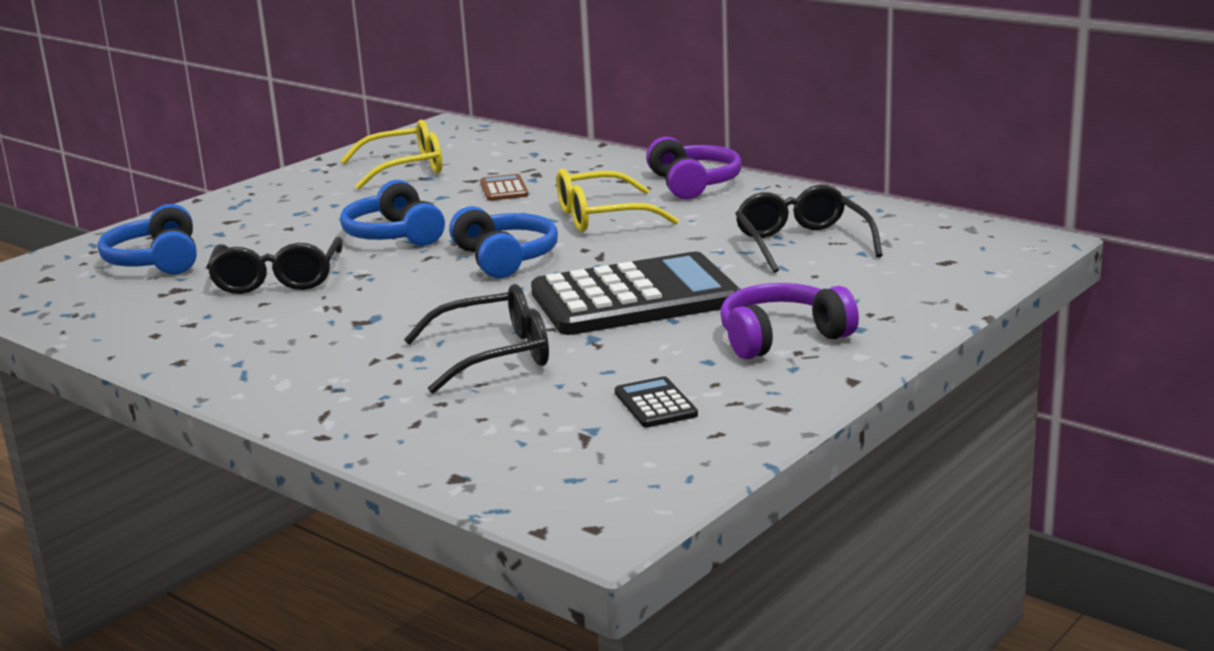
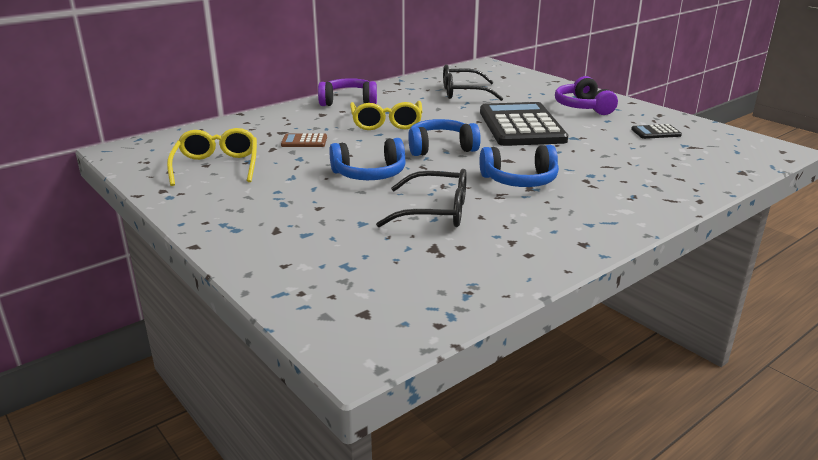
camera: 80 degrees left, 5 degrees up
blue headphones [98,204,197,274] -> blue headphones moved to [479,145,559,187]
black glasses [404,284,549,394] -> none

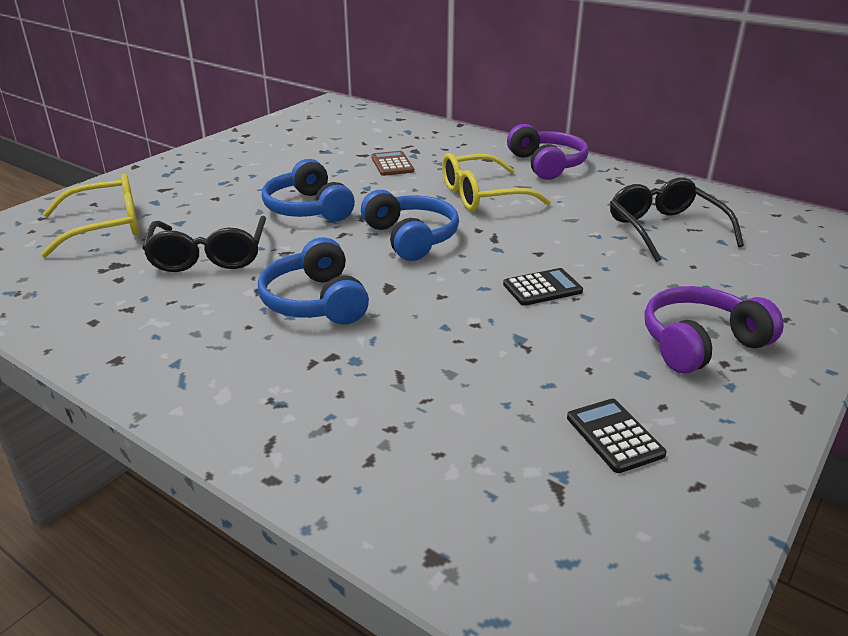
camera: 75 degrees right, 5 degrees up
yellow glasses [167,128,257,186] -> yellow glasses moved to [41,174,139,257]
black calculator [480,102,568,146] -> black calculator [503,268,583,306], size x0.40

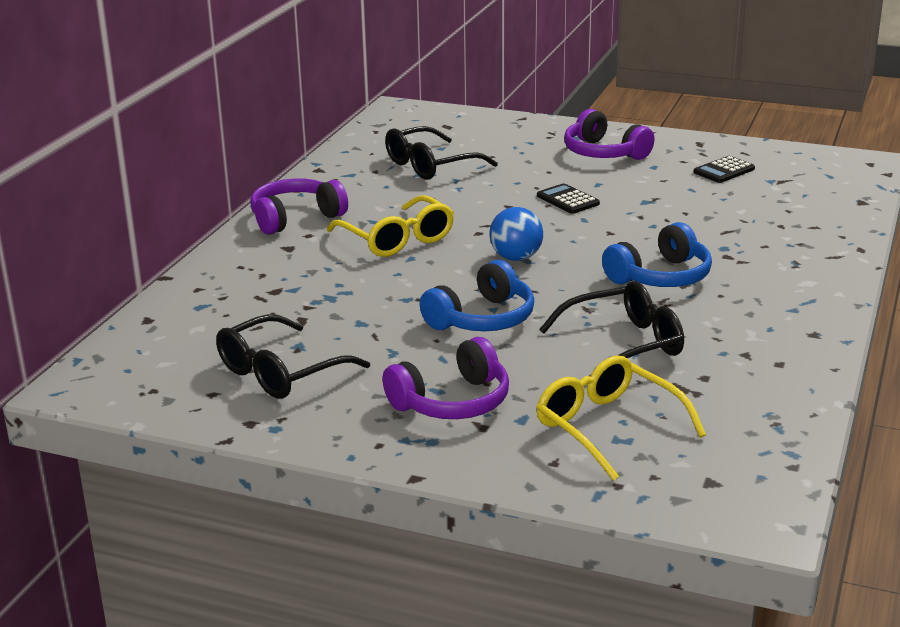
camera: 105 degrees left, 5 degrees down
blue headphones [361,190,459,261] -> blue ball [489,207,543,261]
brown calculator [371,151,414,176] -> none
none -> black glasses [216,314,370,399]
none -> purple headphones [383,337,509,419]

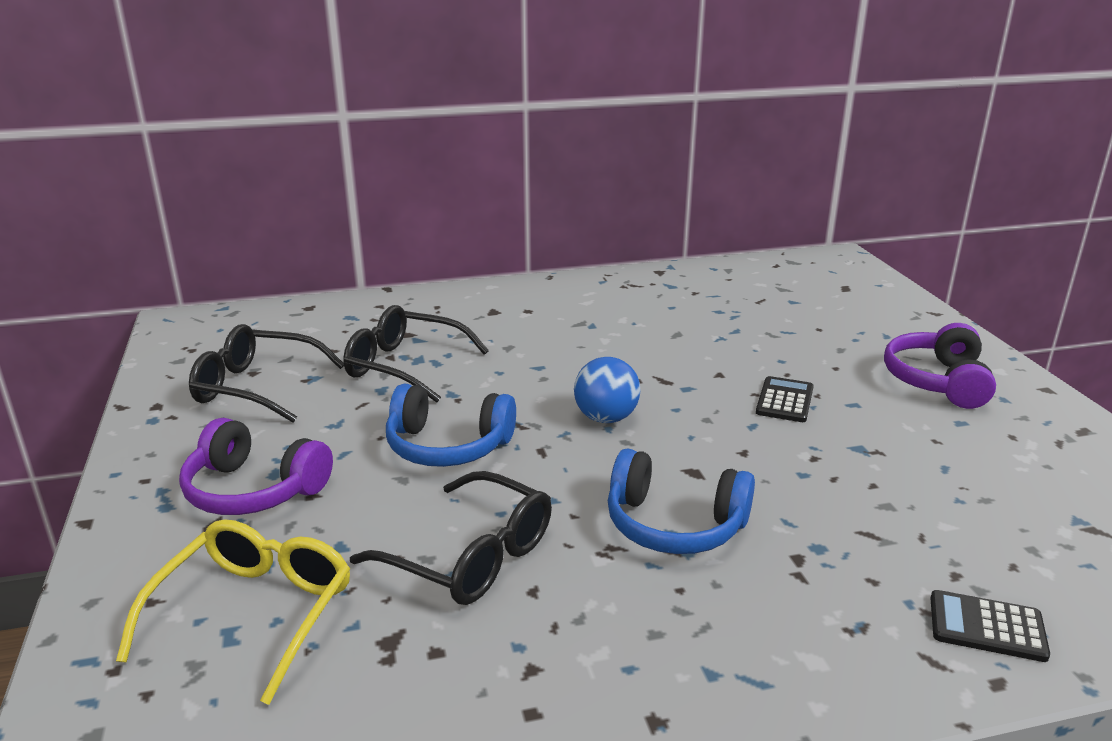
camera: 55 degrees right, 0 degrees up
purple headphones [250,178,348,235] -> none
yellow glasses [327,195,454,257] -> none
black glasses [385,126,498,180] -> black glasses moved to [343,305,489,403]
black calculator [693,156,755,183] -> black calculator moved to [930,590,1050,662]

